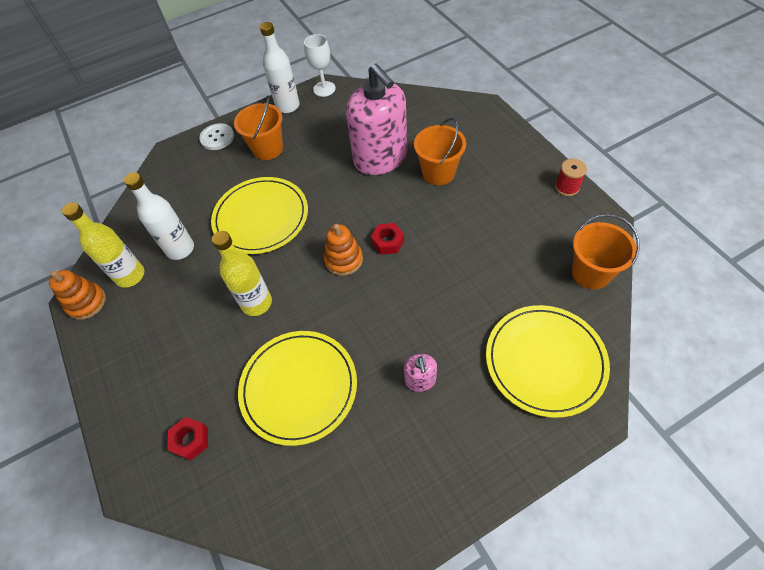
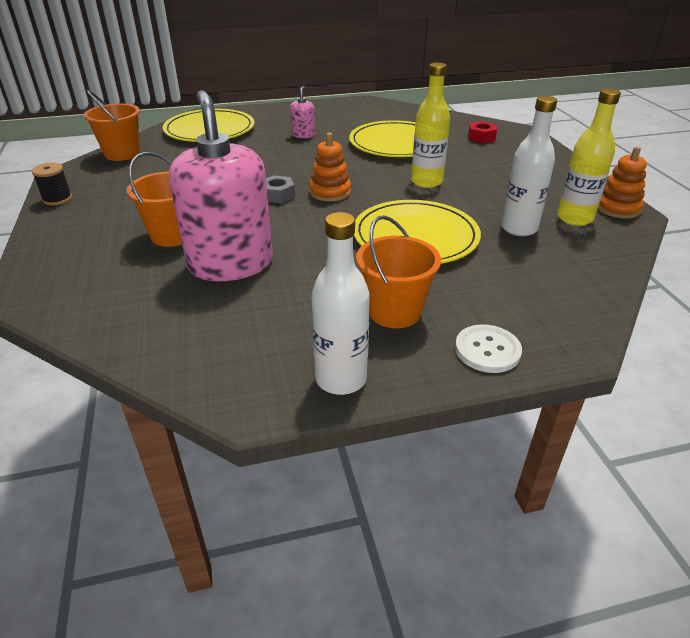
camera: 170 degrees left, 20 degrees down
white goblet [304,34,336,97] -> none
red nut [371,223,404,255] -> grey nut [266,175,295,204]
red spool [555,159,587,196] -> black spool [32,163,72,205]

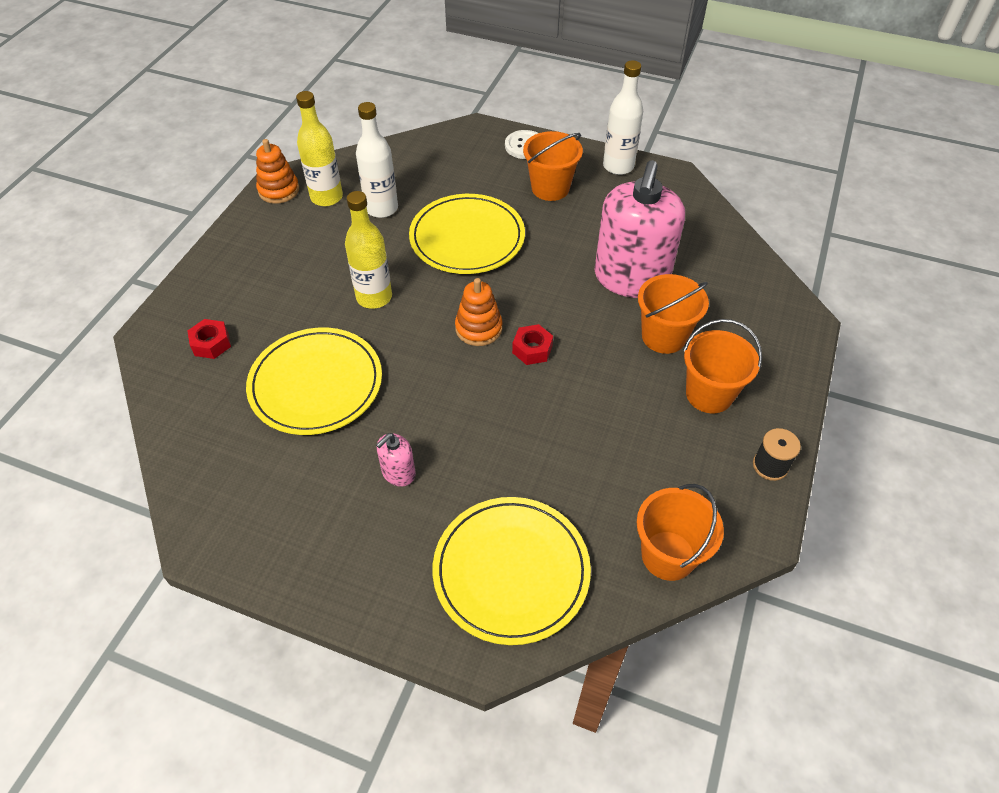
camera: 145 degrees left, 15 degrees up
grey nut [266,175,295,204] -> red nut [512,324,553,365]
none -> orange bucket [683,319,762,413]

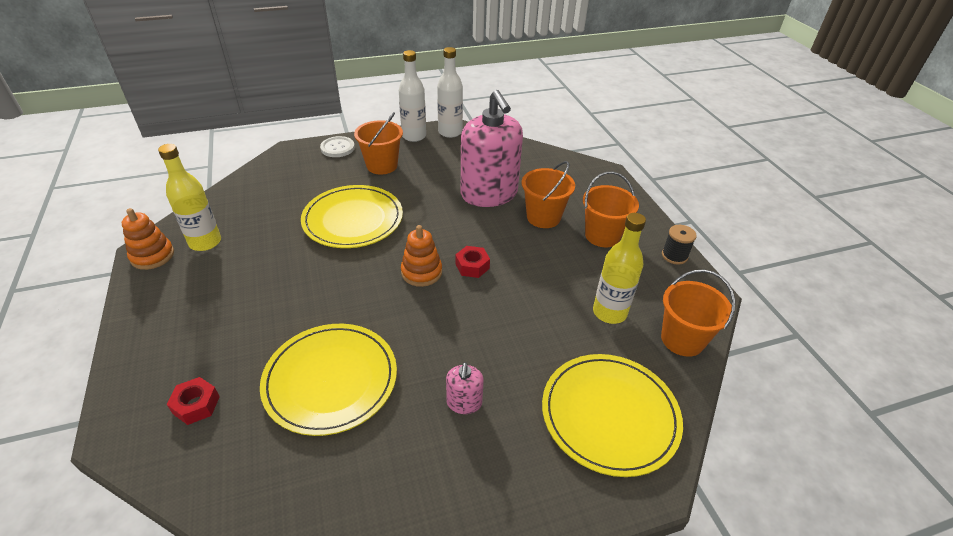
camera: 40 degrees left, 10 degrees down
yellow bottle [345,191,392,309] -> yellow bottle moved to [593,213,646,324]
white bottle [356,102,398,218] -> white bottle moved to [437,47,463,138]

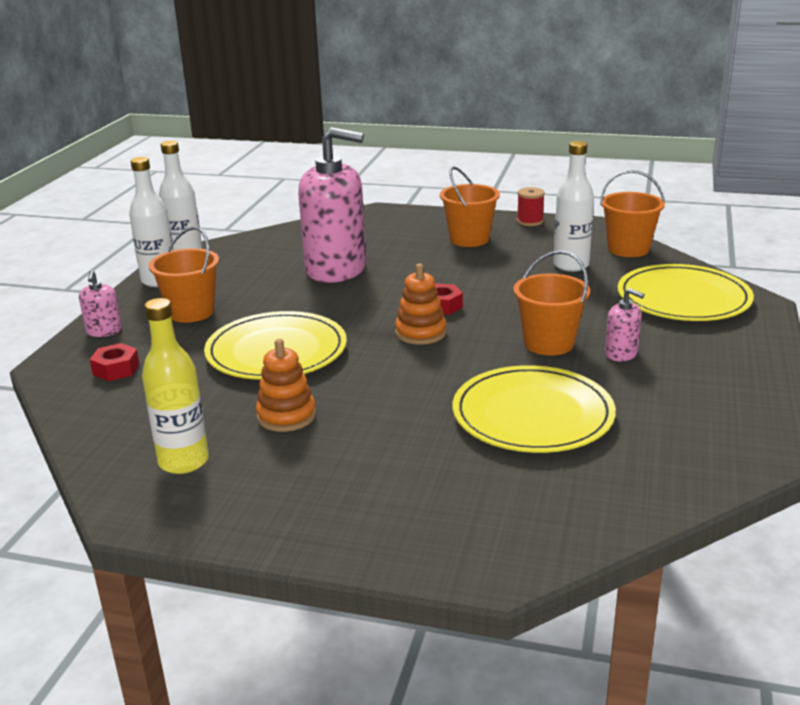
camera: 55 degrees left, 15 degrees down
orange stacking toy [122,208,174,270] -> orange stacking toy moved to [256,339,316,432]
red nut [167,377,220,425] -> red nut moved to [90,343,139,381]
white button [320,136,355,157] -> pink soap dispenser [79,271,122,337]
orange bucket [521,161,575,228] -> orange bucket moved to [513,251,590,356]
yellow bottle [593,213,646,324] -> white bottle [553,141,594,272]
black spool [662,225,697,265] -> red spool [517,187,545,226]

